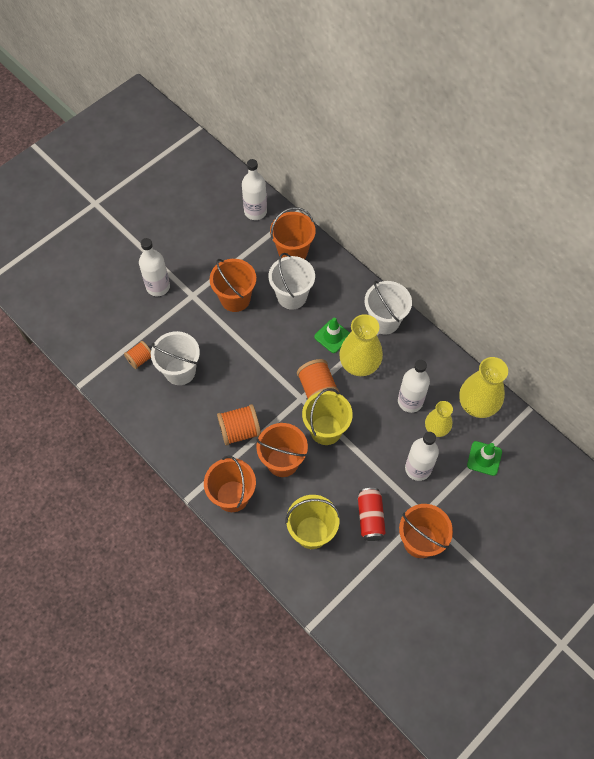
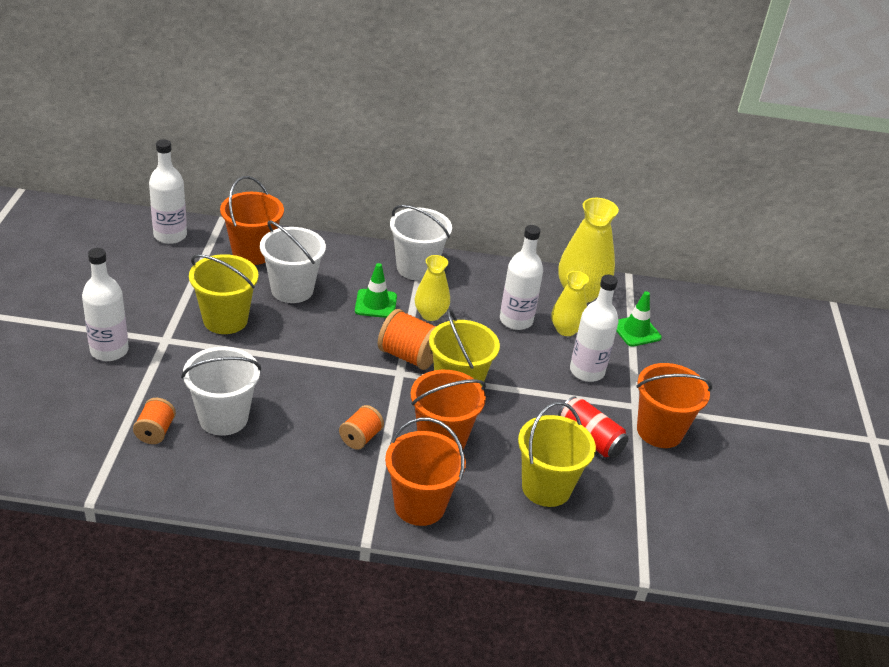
camera: 45 degrees left, 25 degrees down
orange bucket [209,259,256,312] -> yellow bucket [189,254,258,334]
orange spool [217,404,261,446] -> orange spool [339,405,384,450], size x0.63
yellow vase [339,314,383,376] -> yellow vase [415,255,450,321], size x0.61

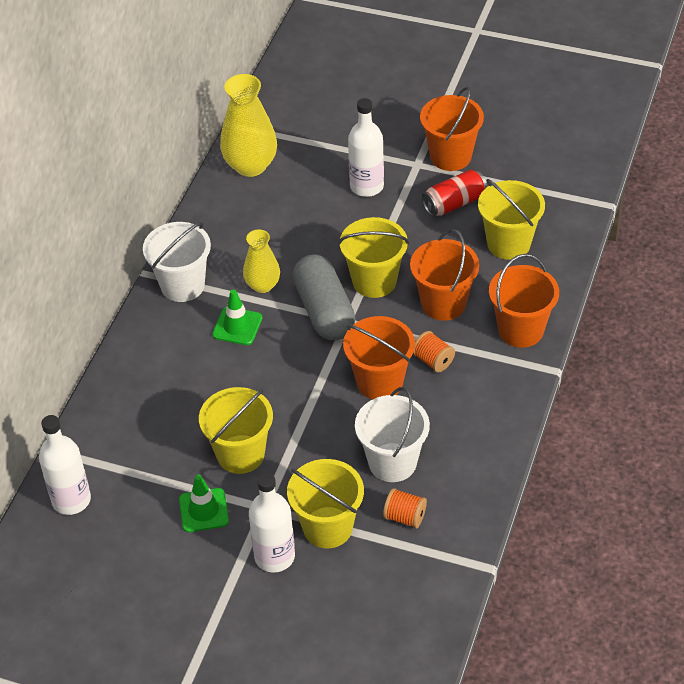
camera: 70 degrees left, 10 degrees up
orange bucket [220,176,284,265] -> orange bucket moved to [343,316,415,399]
white bucket [260,221,326,303] -> none
orange spool [378,309,437,370] -> grey capsule [293,254,355,340]
white bottle [500,225,543,330] -> none
yellow vase [551,271,589,336] -> none
green traffic cone [616,291,662,347] -> green traffic cone moved to [179,475,229,532]
none -> yellow bucket [287,459,364,548]

